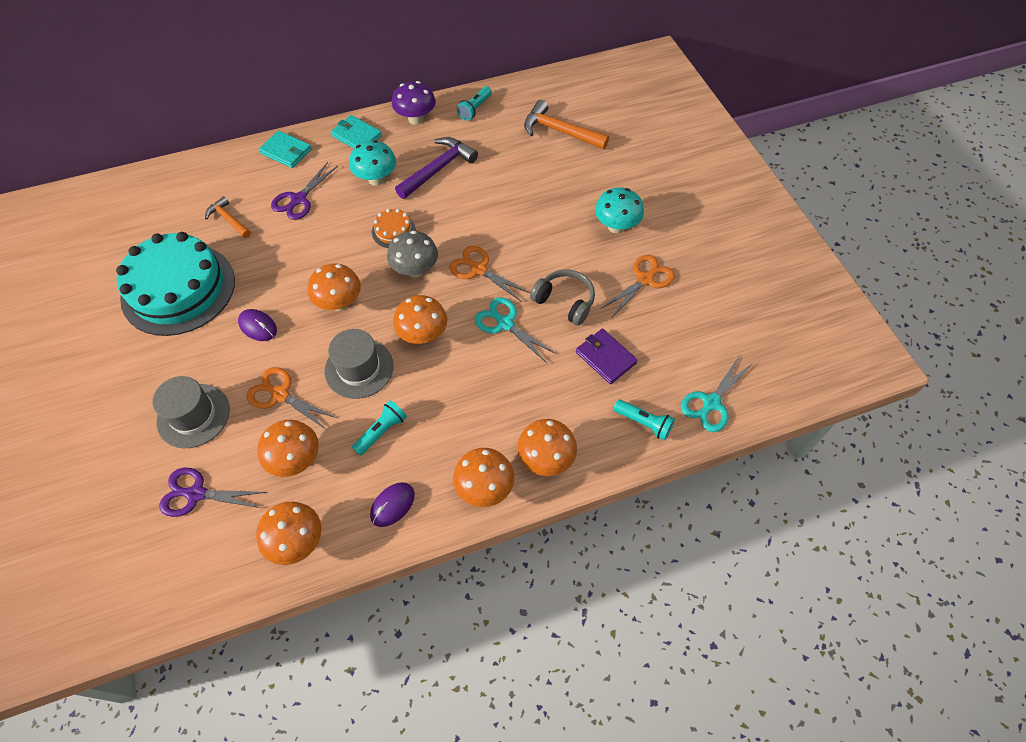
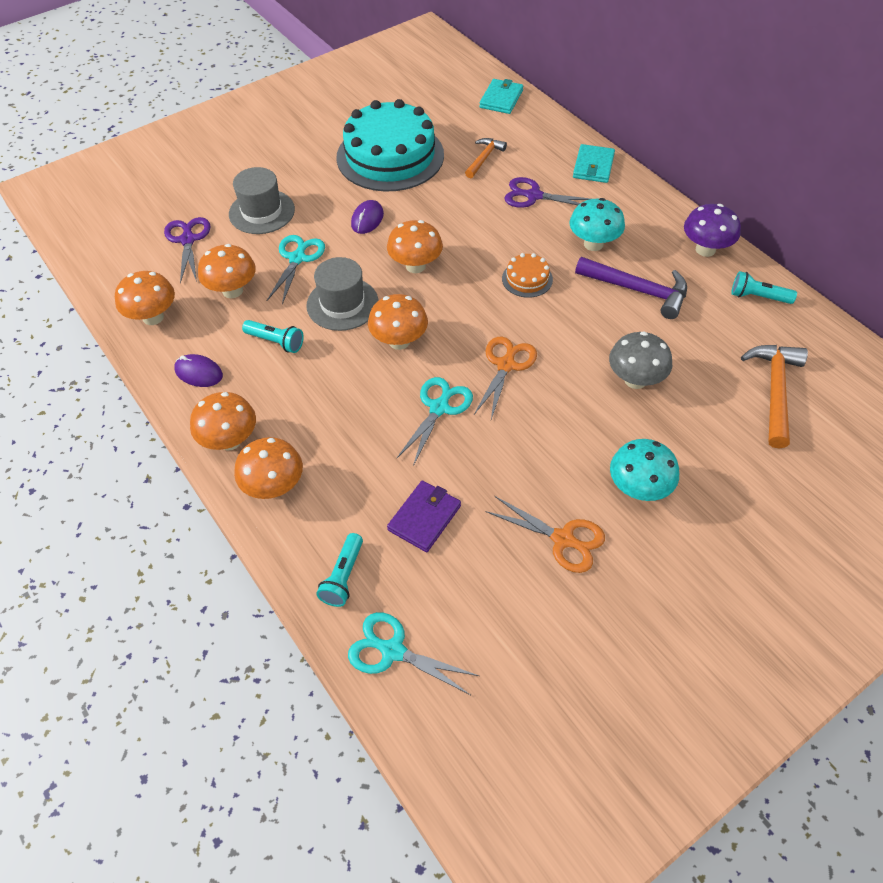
camera: 75 degrees right, 5 degrees down
orange scissors [246,367,337,430] -> turquoise scissors [267,235,325,305]
turquoise wallet [331,115,382,149] -> turquoise wallet moved to [479,79,523,114]
grey mushroom [387,231,438,278] -> grey mushroom moved to [609,332,672,389]
grey headphones [530,269,595,326] -> none

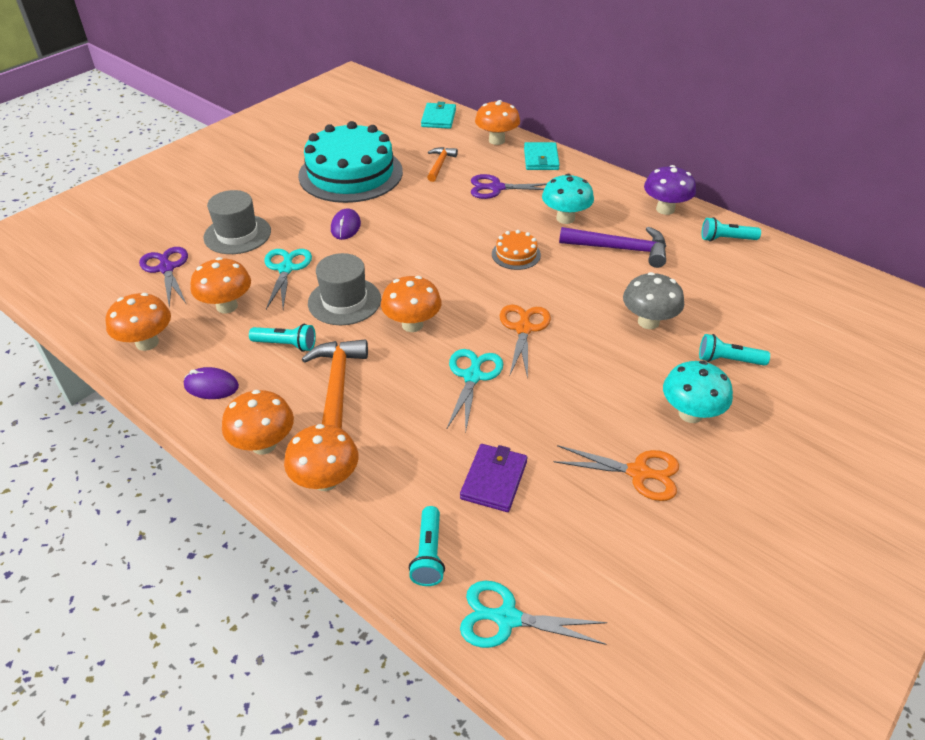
camera: 15 degrees left, 10 degrees down
orange mushroom [387,220,443,273] -> orange mushroom moved to [475,100,520,145]
orange hammer [741,345,808,449] -> orange hammer moved to [302,339,368,429]
none -> turquoise flashlight [699,334,770,366]

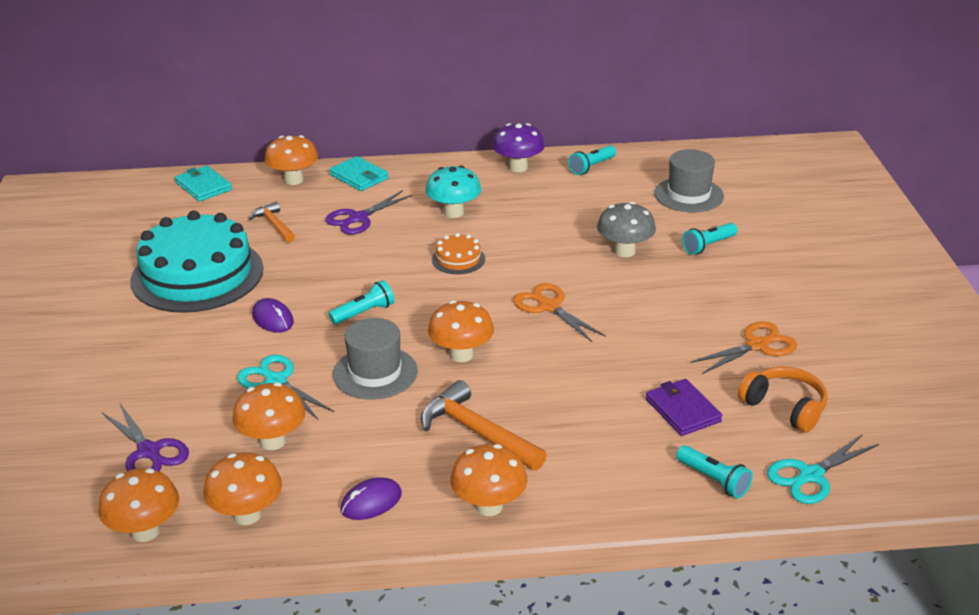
camera: 45 degrees left, 10 degrees down
purple scissors [139,247,188,307] -> purple scissors turned 150 degrees counterclockwise [102,402,189,472]
grey hat [203,190,271,254] -> grey hat moved to [654,149,724,212]
turquoise flashlight [249,324,316,352] -> turquoise flashlight moved to [328,280,394,324]
orange mushroom [284,424,358,491] -> orange mushroom moved to [98,468,179,542]
turquoise scissors [447,349,503,431] -> none
purple hammer [559,227,666,268] -> none
turquoise mushroom [663,361,733,423] -> none
none -> orange headphones [738,367,828,433]

